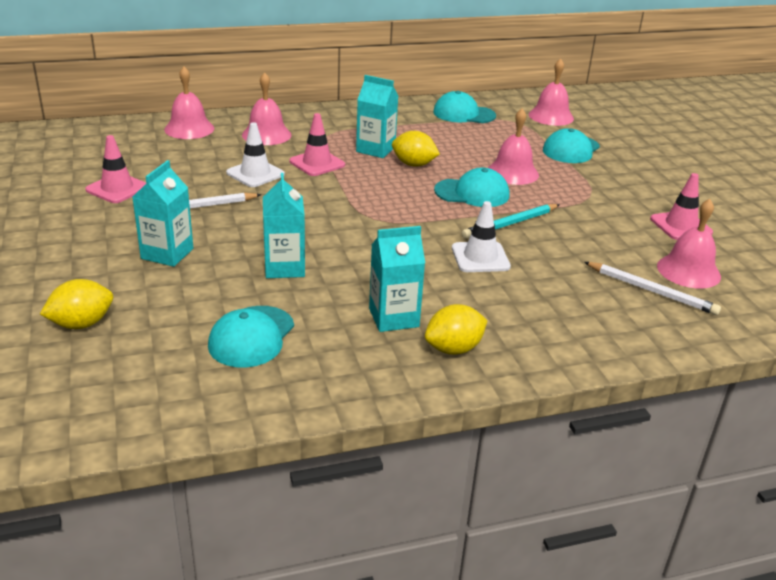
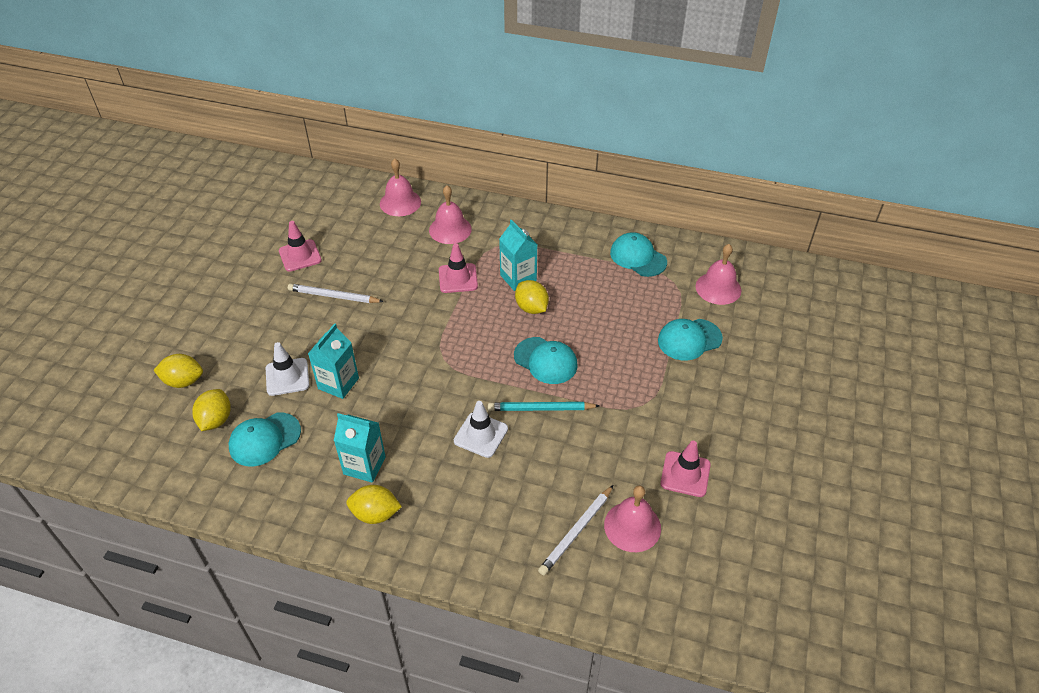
camera: 35 degrees right, 15 degrees up
turquoise carton [133,160,193,267] -> none
white traffic cone [226,122,285,187] -> white traffic cone moved to [266,342,309,396]
pink bell [488,108,539,185] -> none
white pencil [584,262,721,315] -> white pencil turned 60 degrees clockwise [538,485,613,575]
none -> yellow lemon [192,389,231,431]

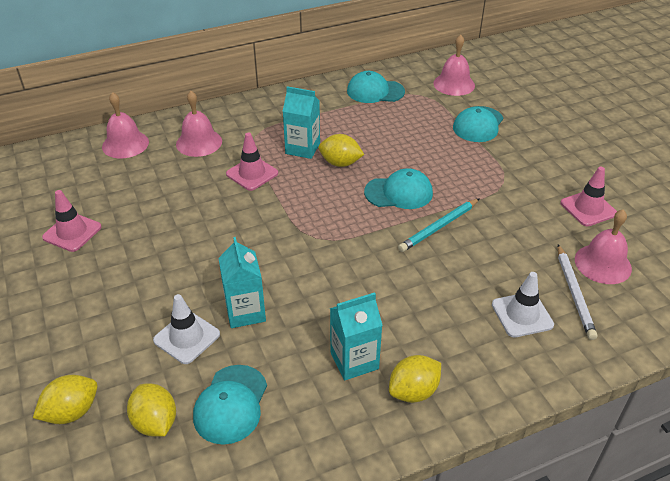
camera: 40 degrees left, 5 degrees down
white pencil [288,284,384,303] -> none
white traffic cone [454,401,508,458] -> white traffic cone moved to [492,272,554,337]

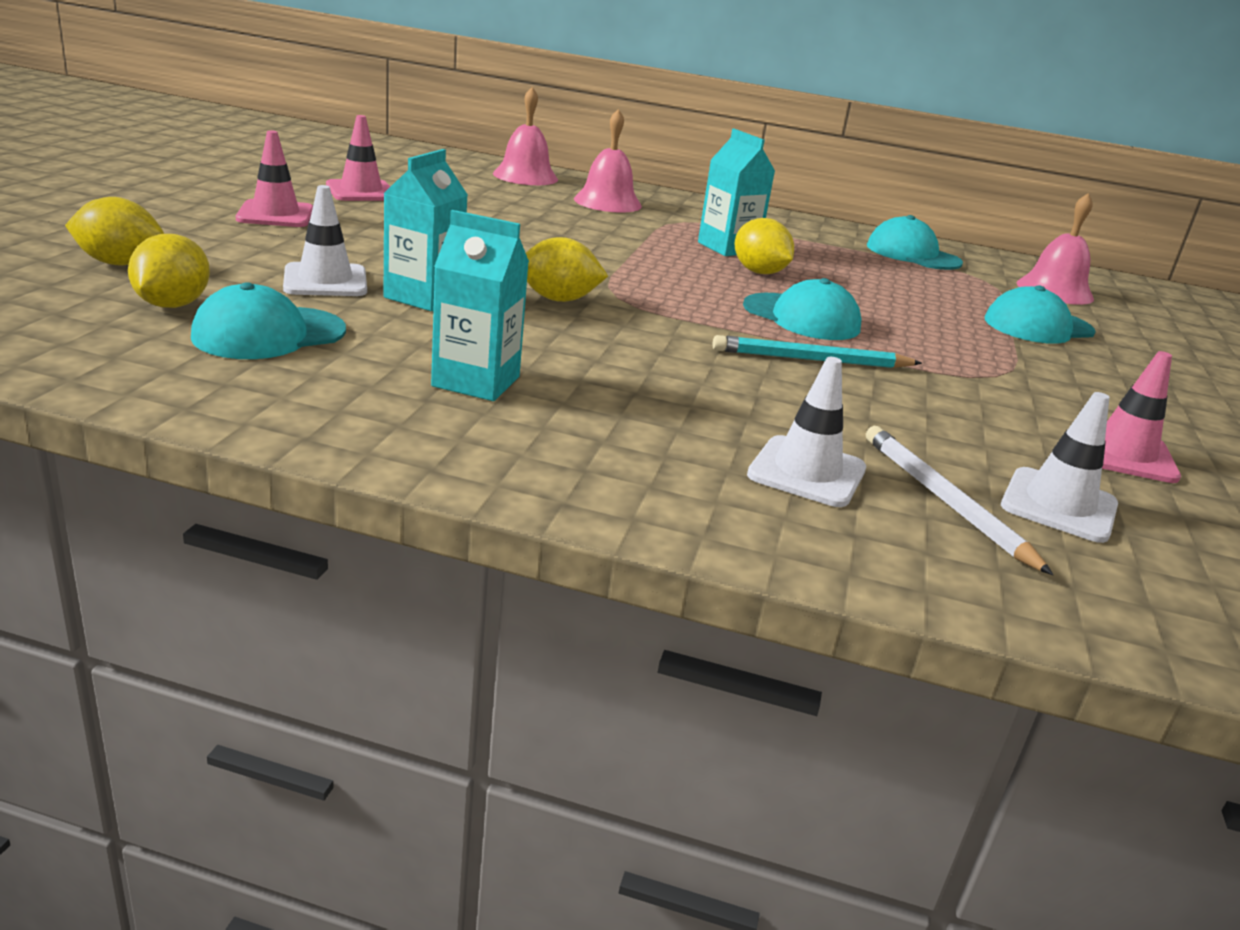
camera: 35 degrees right, 15 degrees down
pink traffic cone [226,133,278,191] -> pink traffic cone moved to [236,130,313,227]
yellow lemon [389,355,441,403] -> yellow lemon moved to [526,237,608,302]
white pencil [558,244,597,340] -> white pencil turned 120 degrees clockwise [866,426,1053,575]
pink bell [575,209,632,284] -> white traffic cone [1001,392,1118,543]

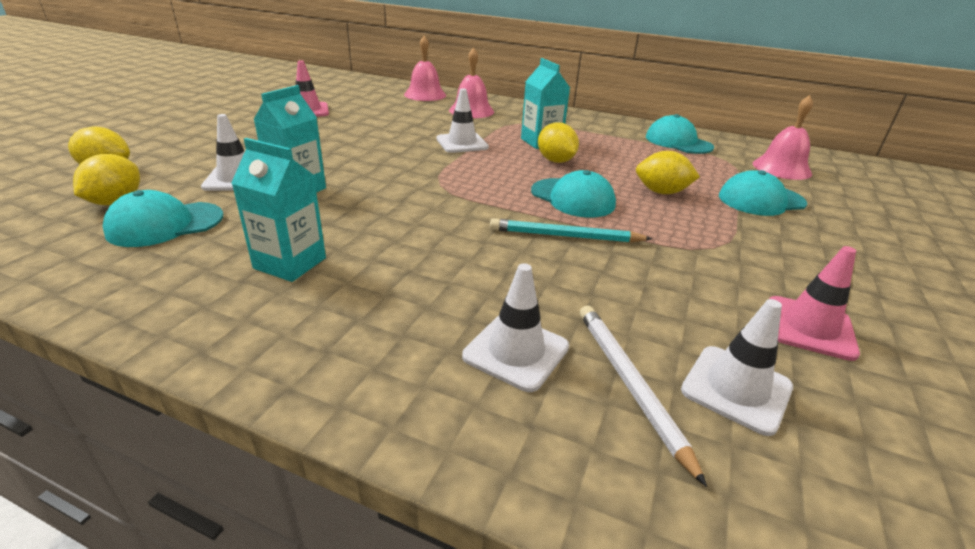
camera: 10 degrees right, 5 degrees up
pink traffic cone [236,130,313,227] -> none
yellow lemon [526,237,608,302] -> yellow lemon moved to [636,151,700,194]
none -> white traffic cone [437,89,489,153]

